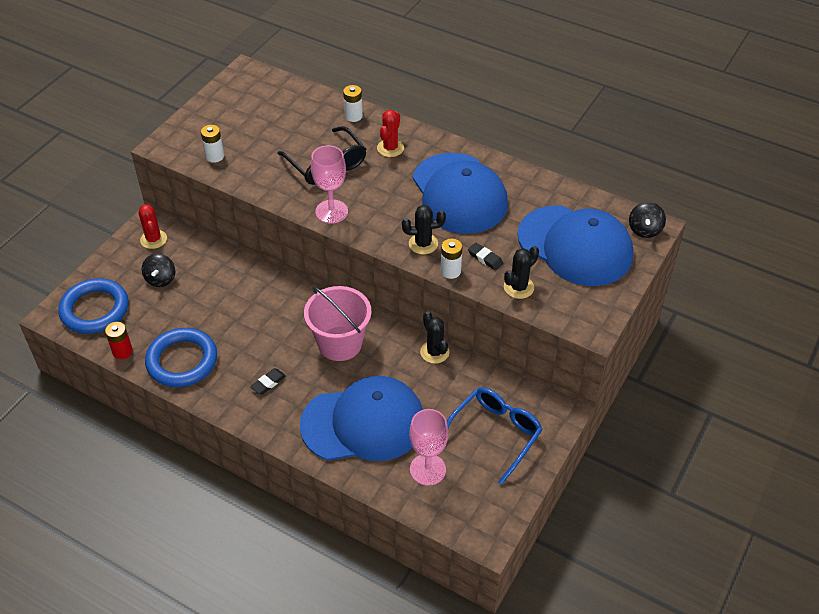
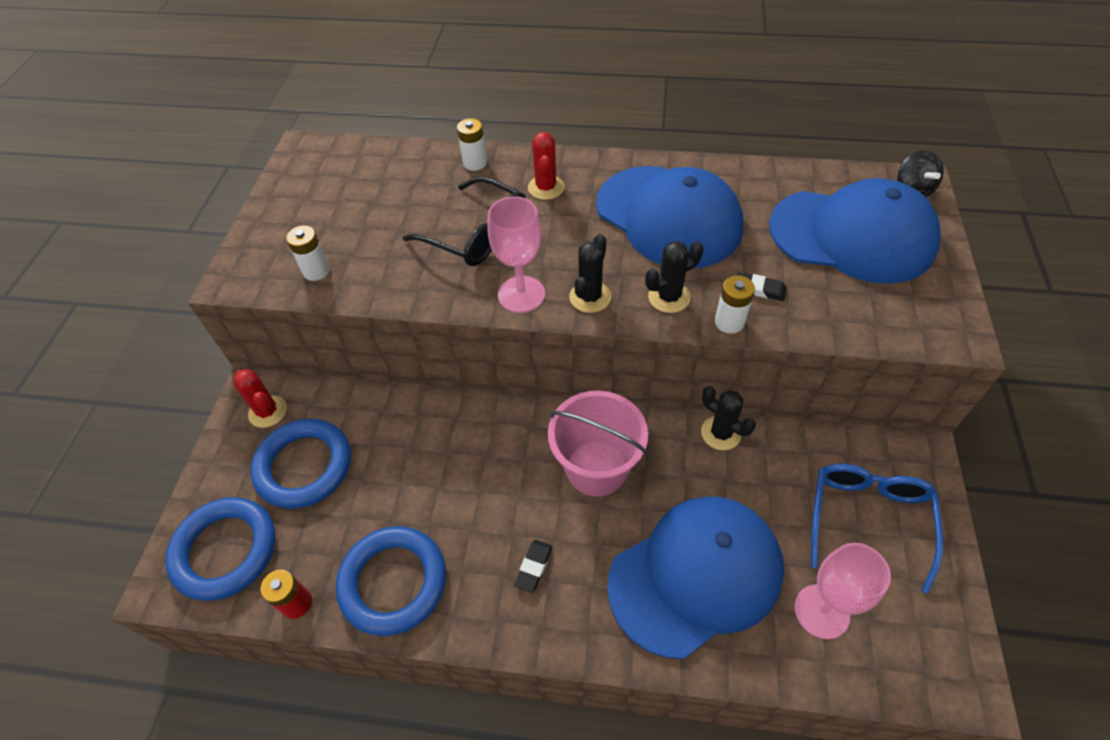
camera: 20 degrees left, 5 degrees up
black spinning top [142,254,175,287] -> blue ring [251,418,351,509]
black cactus [504,246,539,299] -> black cactus moved to [569,234,611,313]

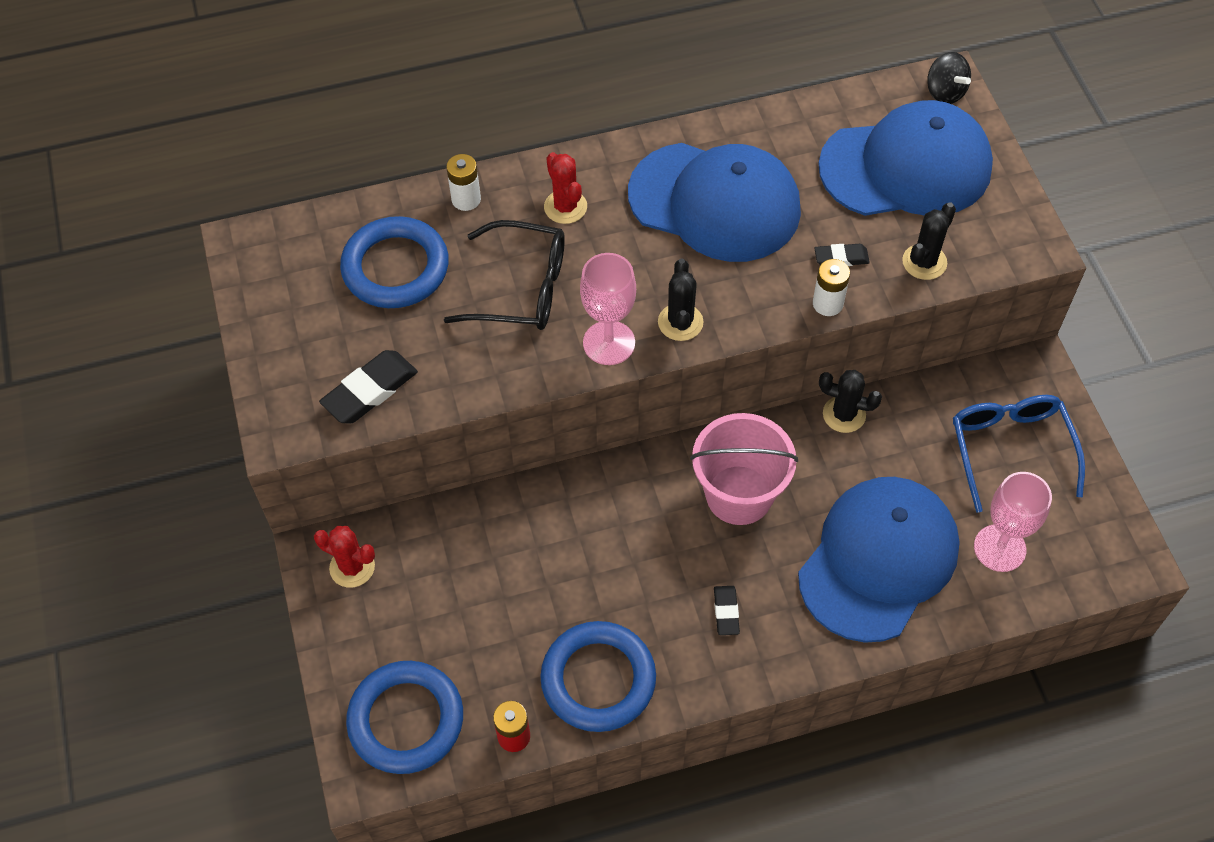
camera: 25 degrees left, 5 degrees up
blue ring [251,418,351,509] -> blue ring moved to [340,216,449,308]
white battery [286,226,330,281] -> black eraser [319,350,418,423]
black cactus [645,241,703,313] -> black cactus moved to [902,202,956,280]

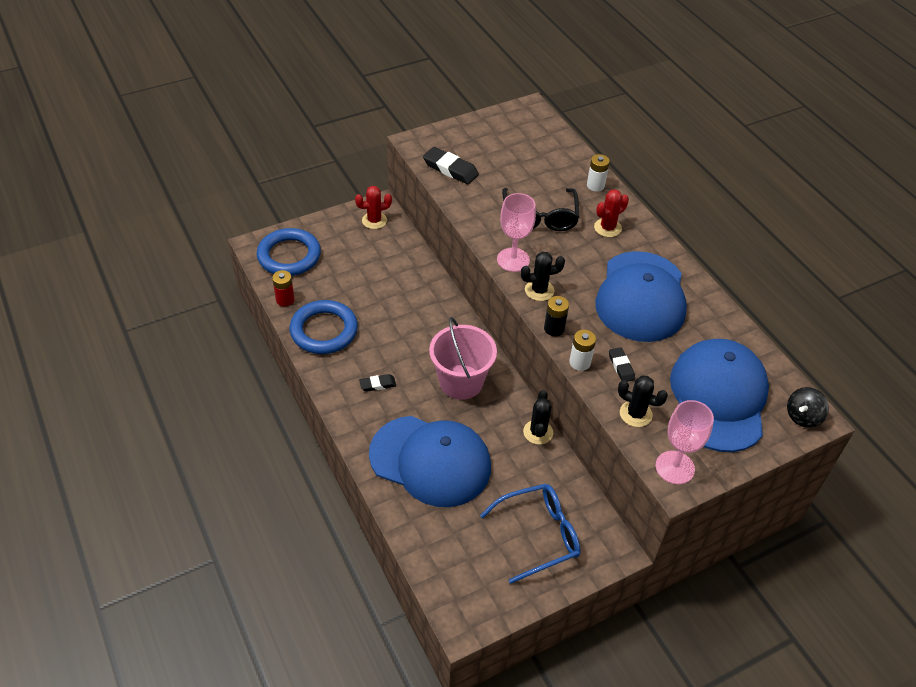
camera: 75 degrees right, 10 degrees down
red cactus [314,526,375,588] -> red cactus turned 60 degrees clockwise [355,186,392,229]
blue ring [340,216,449,308] -> none
blue cap [818,100,993,216] -> blue cap turned 150 degrees counterclockwise [670,339,769,452]
pink goblet [974,472,1052,572] -> pink goblet moved to [655,400,714,484]
none -> black battery [544,296,569,336]

